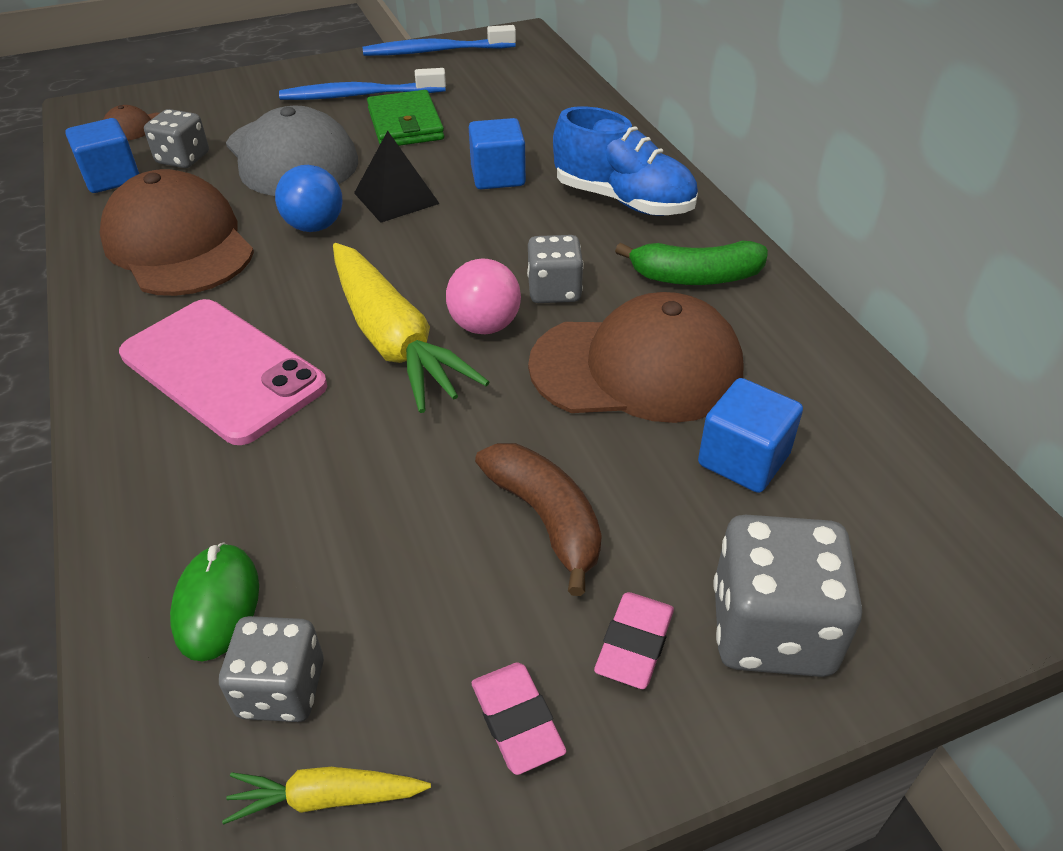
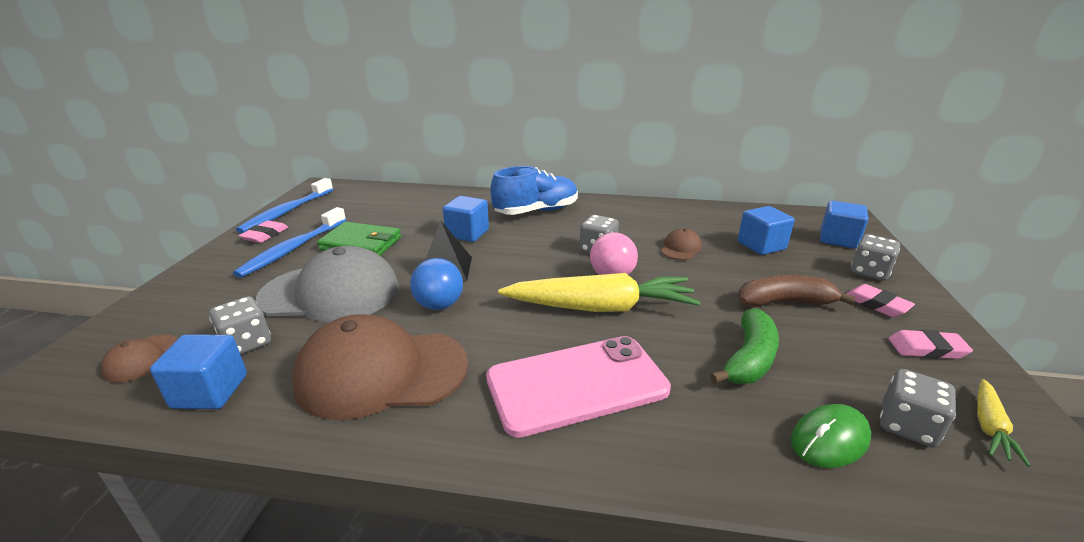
camera: 60 degrees left, 15 degrees down
green mouse [170,543,259,661] -> green mouse turned 60 degrees counterclockwise [791,404,871,468]
brown cap [528,292,744,423] -> brown cap [661,228,702,260], size x0.44
green banana [615,241,768,285] -> green banana moved to [710,308,779,384]
grey dice [714,515,862,677] -> grey dice [851,234,900,281], size x0.64
none -> pink eraser [239,220,289,243]
none -> blue cube [820,201,868,249]

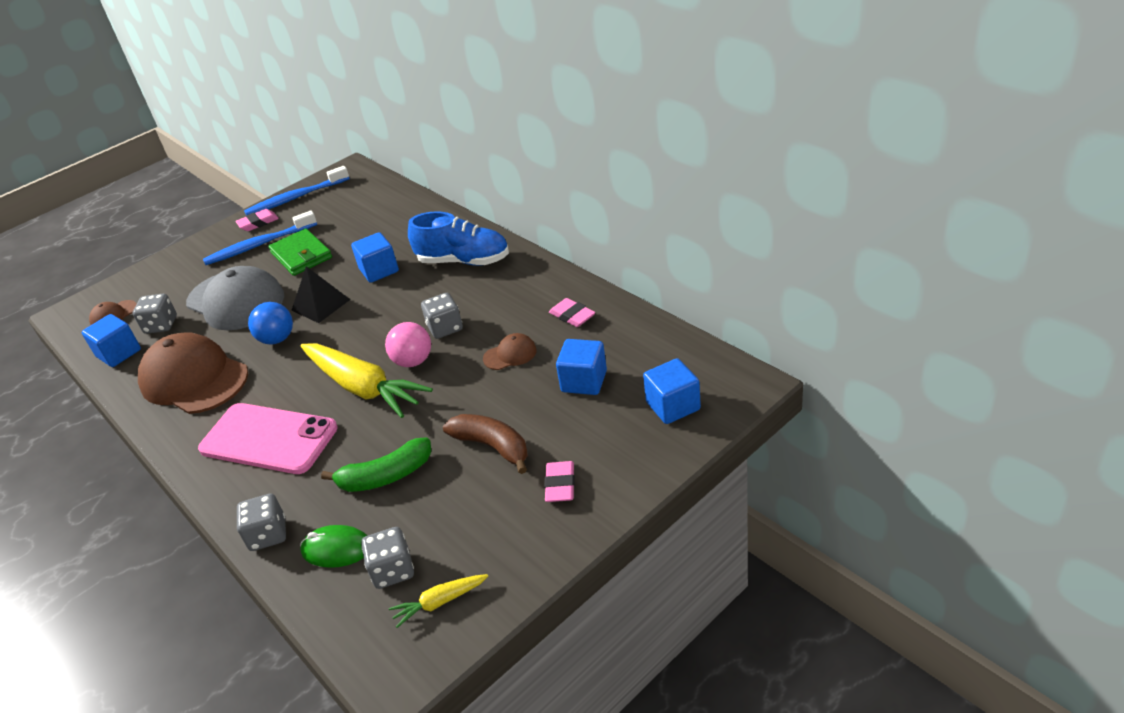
camera: 45 degrees right, 10 degrees up
grey dice [851,234,900,281] -> grey dice moved to [237,494,286,551]
pink eraser [888,330,973,359] -> pink eraser moved to [549,298,596,327]

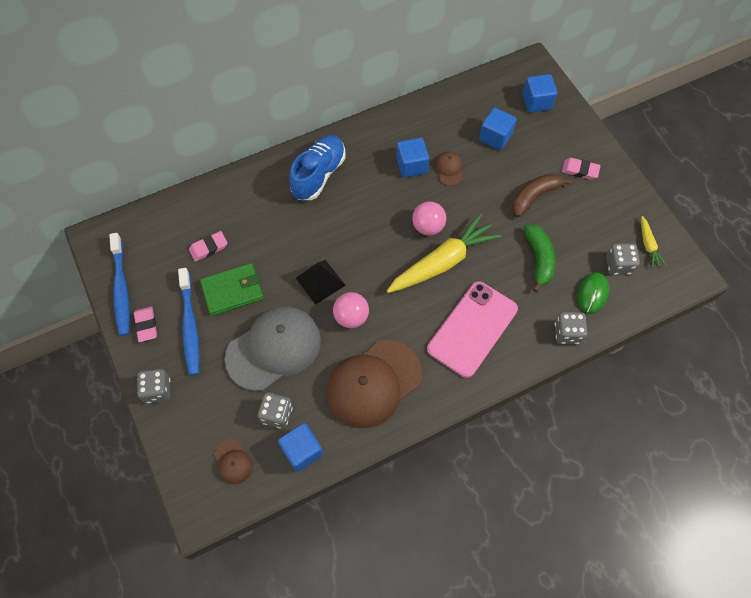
camera: 80 degrees left, 25 degrees up
blue ball [248,302,293,344] -> pink ball [333,292,369,328]
blue cube [351,232,399,283] -> blue cube moved to [396,138,429,178]
grey dice [421,293,463,339] -> grey dice moved to [137,369,171,403]
pink eraser [549,298,596,327] -> pink eraser moved to [189,231,228,262]

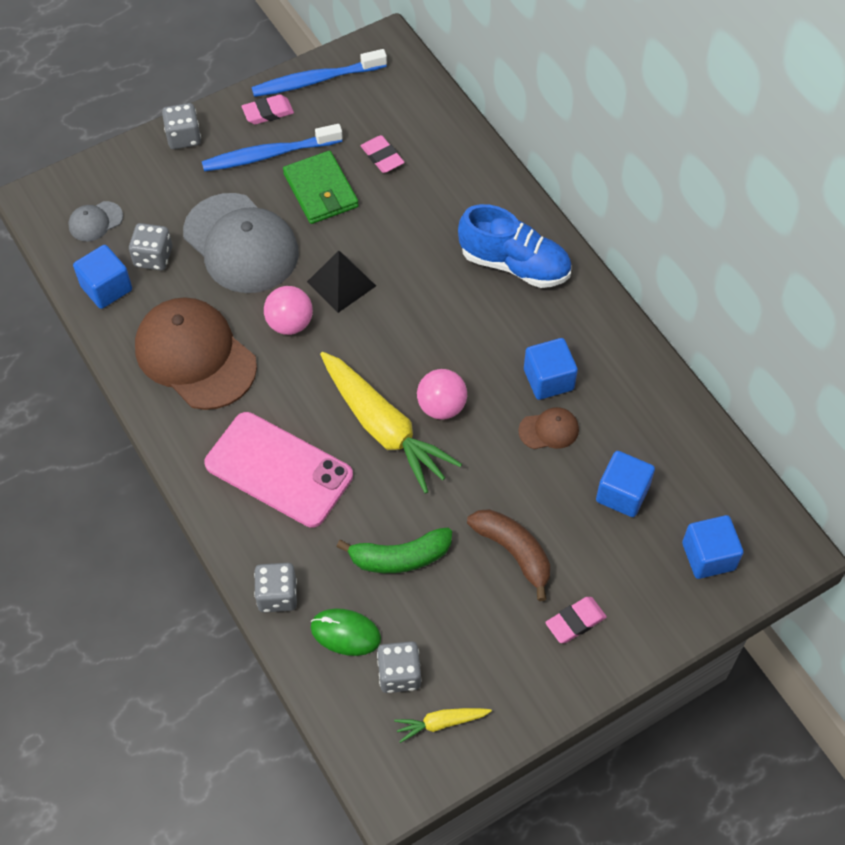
camera: 85 degrees right, 5 degrees down
brown cap [214,439,253,484] -> grey cap [68,201,123,241]
pink eraser [562,158,600,180] -> pink eraser turned 45 degrees clockwise [545,597,607,643]

